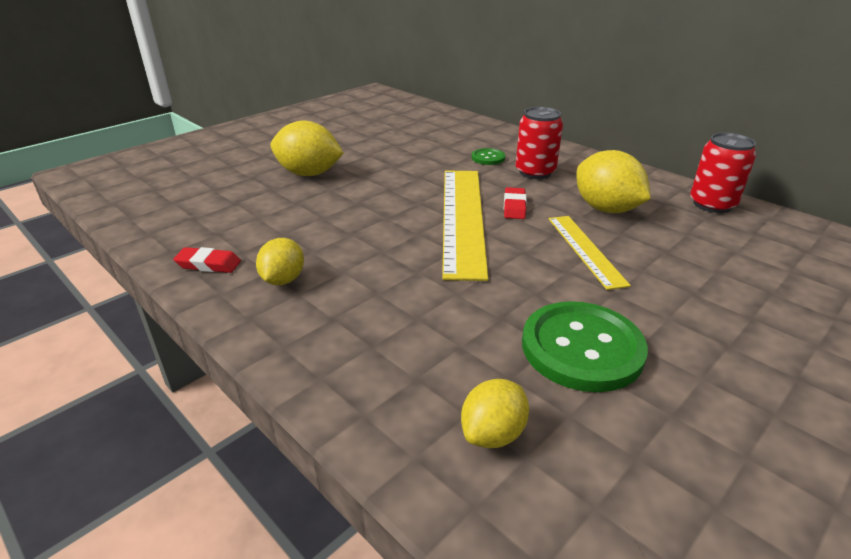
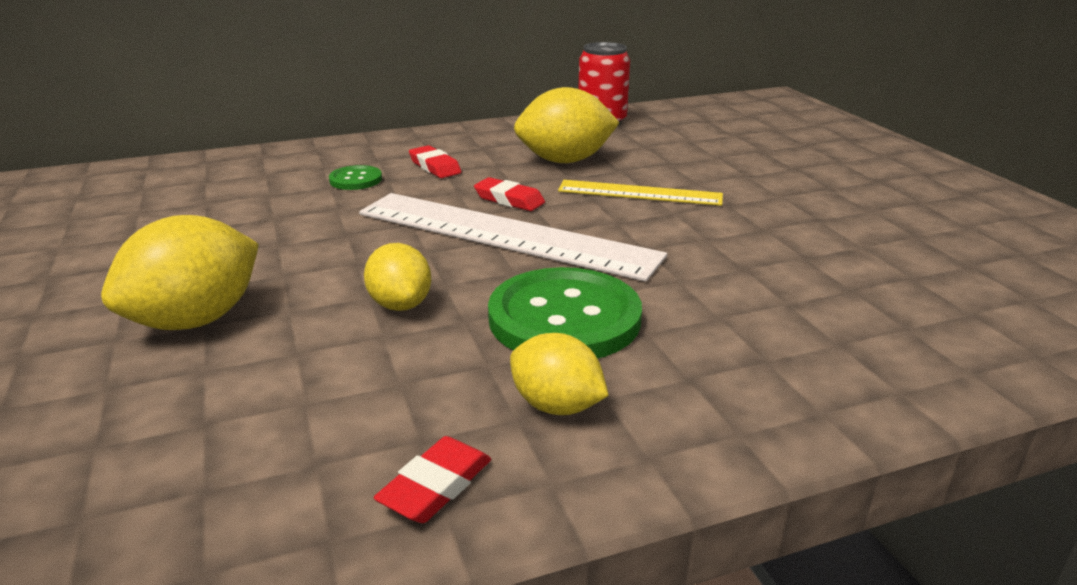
camera: 65 degrees left, 5 degrees down
yellow ruler [442,171,488,281] -> white ruler [359,193,667,282]
yellow lemon [461,379,529,448] -> yellow lemon moved to [364,243,431,311]
red can [516,107,563,179] -> red eraser [409,145,461,178]
green button [522,301,648,392] -> green button moved to [488,267,642,359]

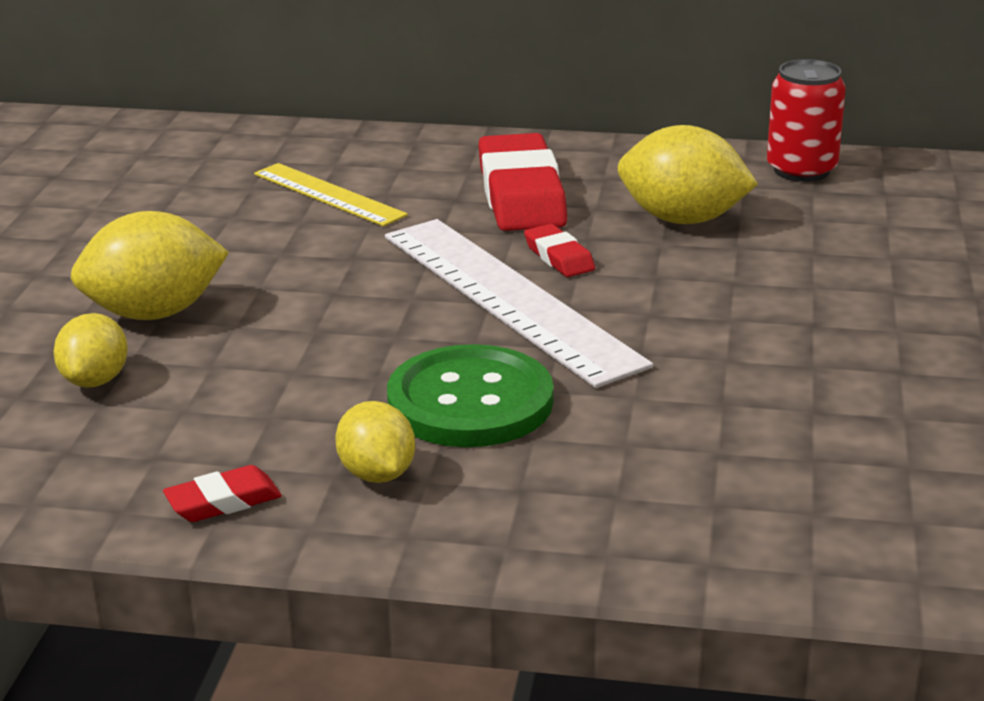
camera: 30 degrees right, 0 degrees up
green button [329,165,382,190] -> none
yellow lemon [364,243,431,311] -> yellow lemon moved to [53,313,128,388]
red eraser [409,145,461,178] -> red eraser [478,133,567,231], size x2.07
yellow ruler [558,180,723,206] -> yellow ruler moved to [254,163,408,227]

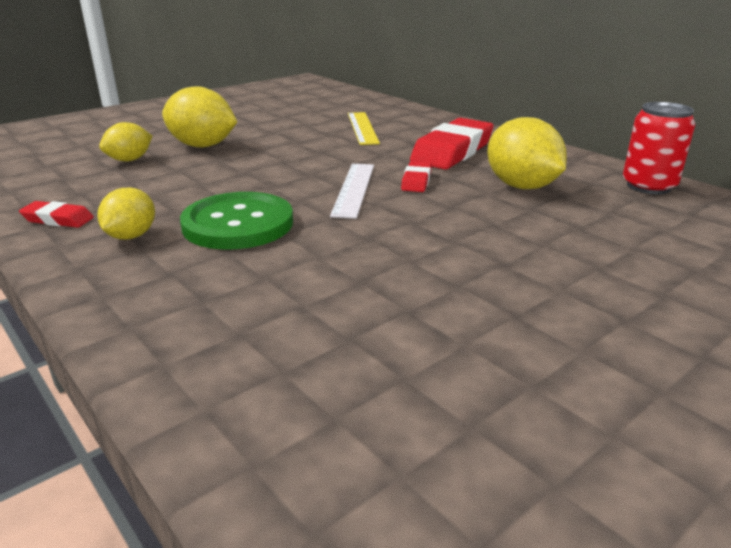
camera: 40 degrees right, 0 degrees up
white ruler [385,219,653,388] -> white ruler [330,164,374,219], size x0.56

